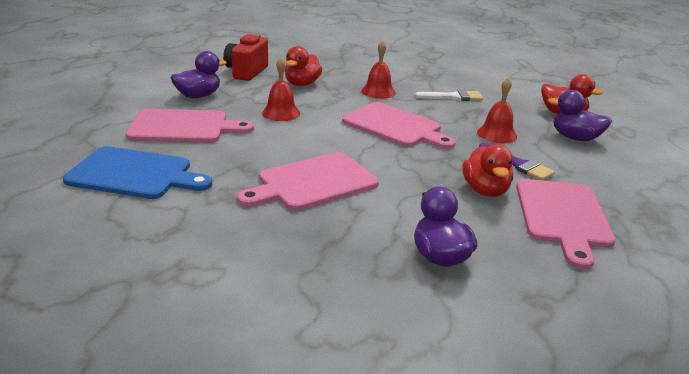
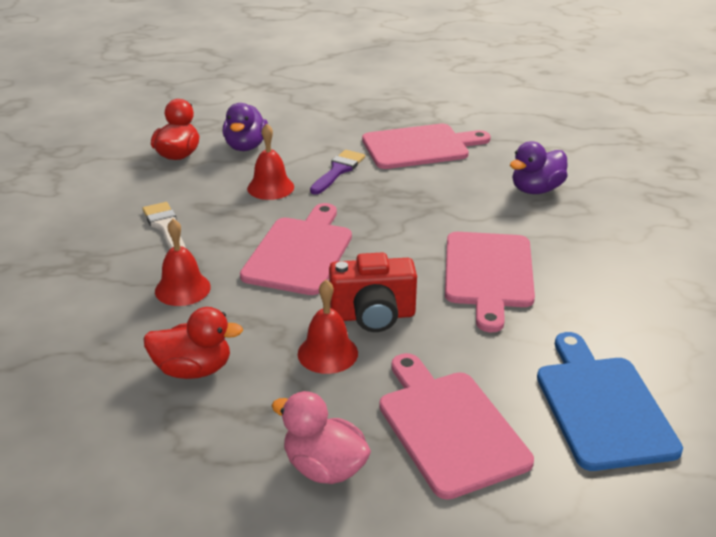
camera: 110 degrees left, 5 degrees up
purple duck [170,51,227,98] -> pink duck [272,391,371,484]
red camera [223,34,268,81] -> red camera moved to [329,252,417,332]
pink cutting board [237,152,379,211] -> pink cutting board turned 60 degrees clockwise [445,232,535,332]
red duck [462,144,513,197] -> none

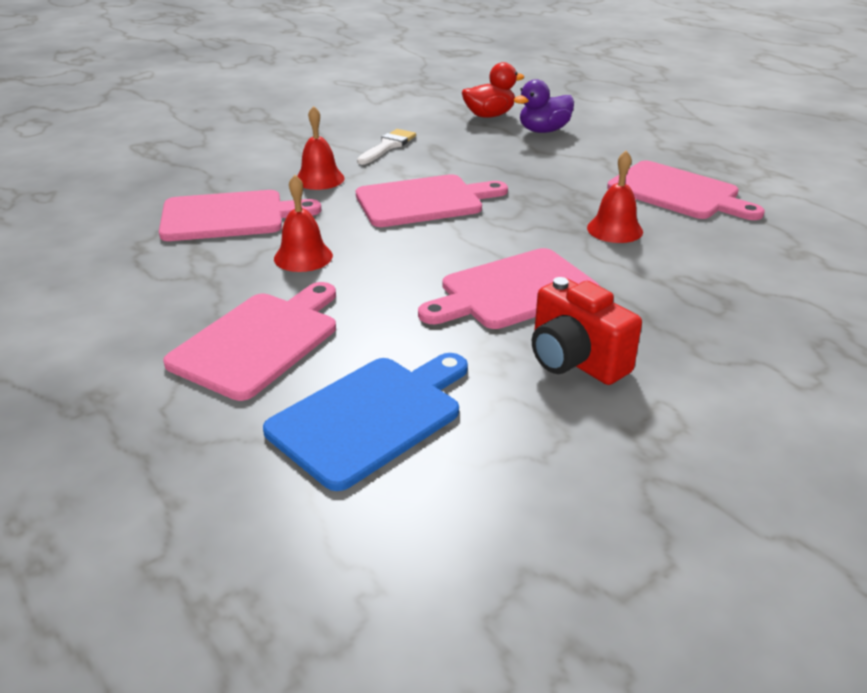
camera: 55 degrees right, 0 degrees up
red duck [143,307,243,379] -> pink cutting board [159,190,321,241]
red bell [247,124,294,200] -> red bell moved to [587,150,643,243]
pink duck [272,391,371,484] -> none
purple brush [310,150,365,195] -> none
red camera [329,252,417,332] -> red camera moved to [532,277,642,385]
purple duck [510,141,568,194] -> none

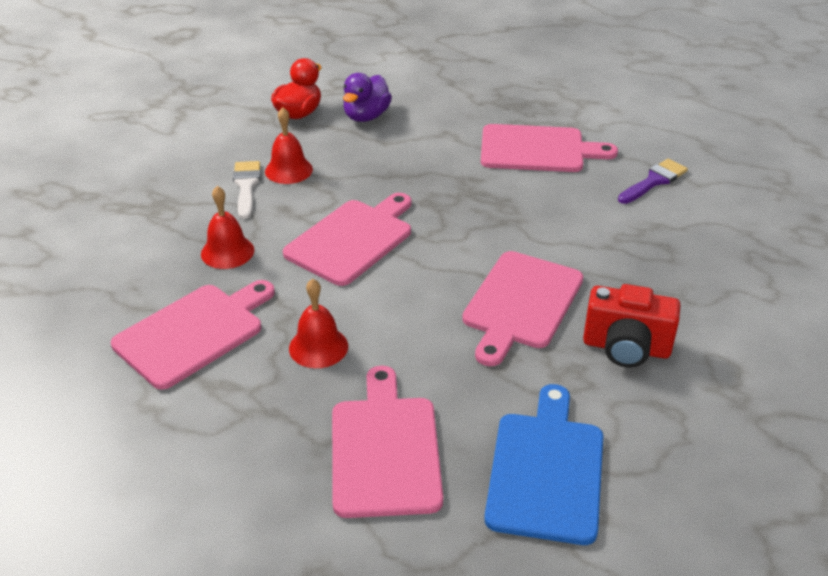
camera: 35 degrees left, 5 degrees up
red bell [587,150,643,243] -> red bell moved to [265,107,313,184]
none -> purple brush [618,159,688,204]

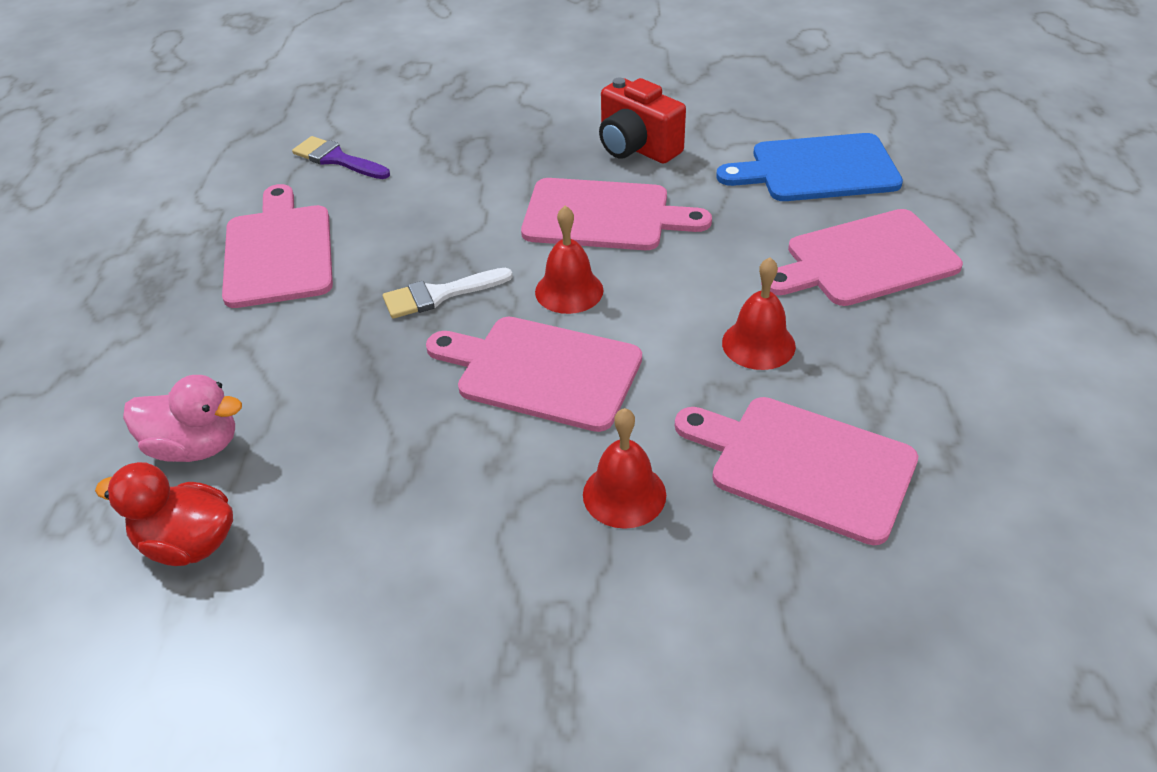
camera: 105 degrees left, 5 degrees up
white brush [233,161,261,219] -> white brush moved to [383,268,513,319]
red bell [265,107,313,184] -> red bell moved to [535,206,604,314]
purple duck [343,73,392,122] -> pink duck [123,375,242,462]
red camera [583,284,680,368] -> red camera turned 135 degrees clockwise [599,78,686,164]

